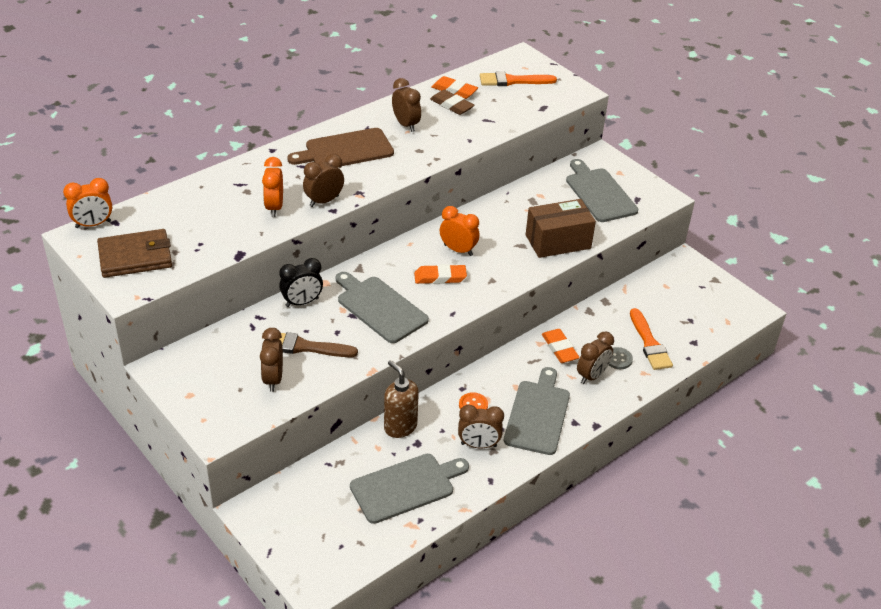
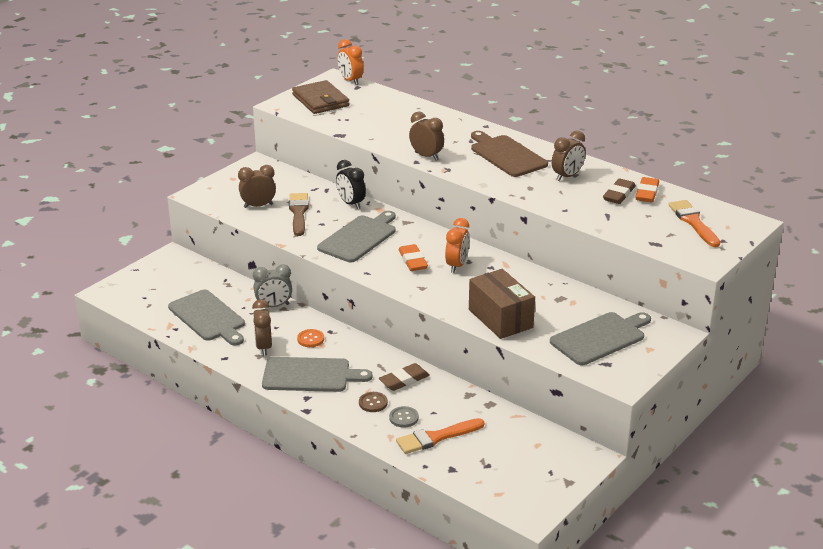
camera: 80 degrees right, 10 degrees down
orange clock [262,157,283,217] -> none
brown soap dispenser [384,360,419,438] -> grey clock [253,264,292,307]
orange eraser [542,329,580,363] -> brown eraser [379,363,430,391]
brown clock [577,332,614,384] -> brown button [359,392,388,412]

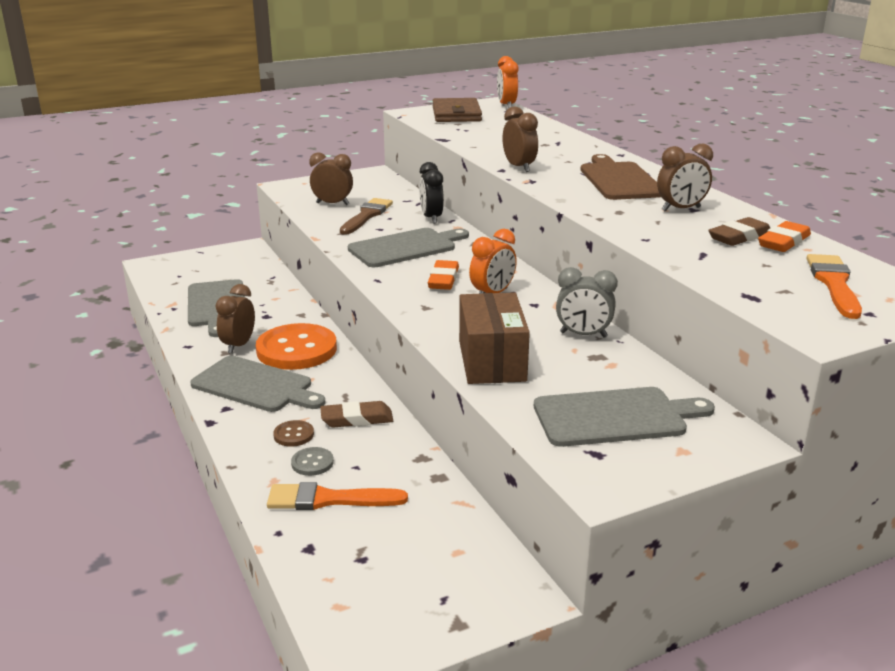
camera: 25 degrees right, 5 degrees down
grey clock [253,264,292,307] -> grey clock moved to [556,267,618,338]
orange button [297,329,324,347] -> orange button [256,323,337,370], size x2.33

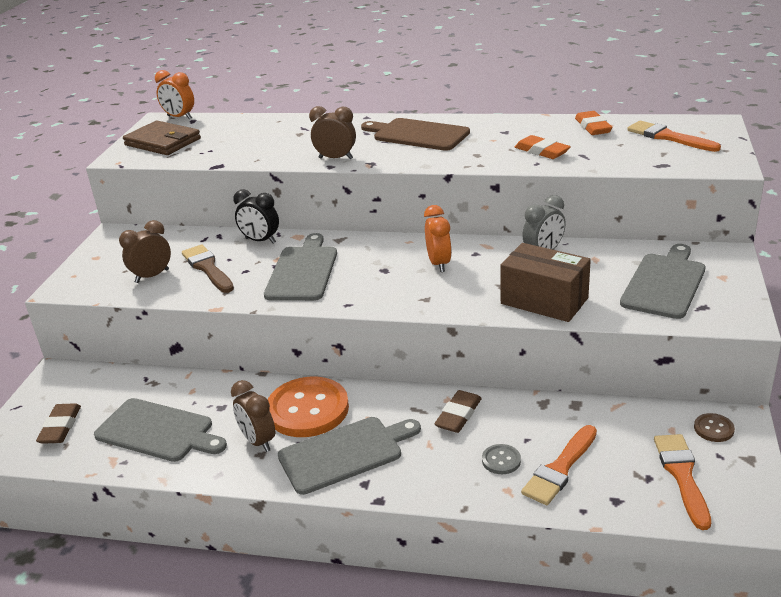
camera: 50 degrees left, 5 degrees up
brown button [273,420,314,447] -> brown button moved to [694,413,735,442]
orange eraser [428,260,459,290] -> orange eraser moved to [515,135,571,159]
brown clock [657,144,713,211] -> none
brown eraser [708,217,770,246] -> brown eraser moved to [36,403,81,444]
none -> orange brush [654,434,711,530]

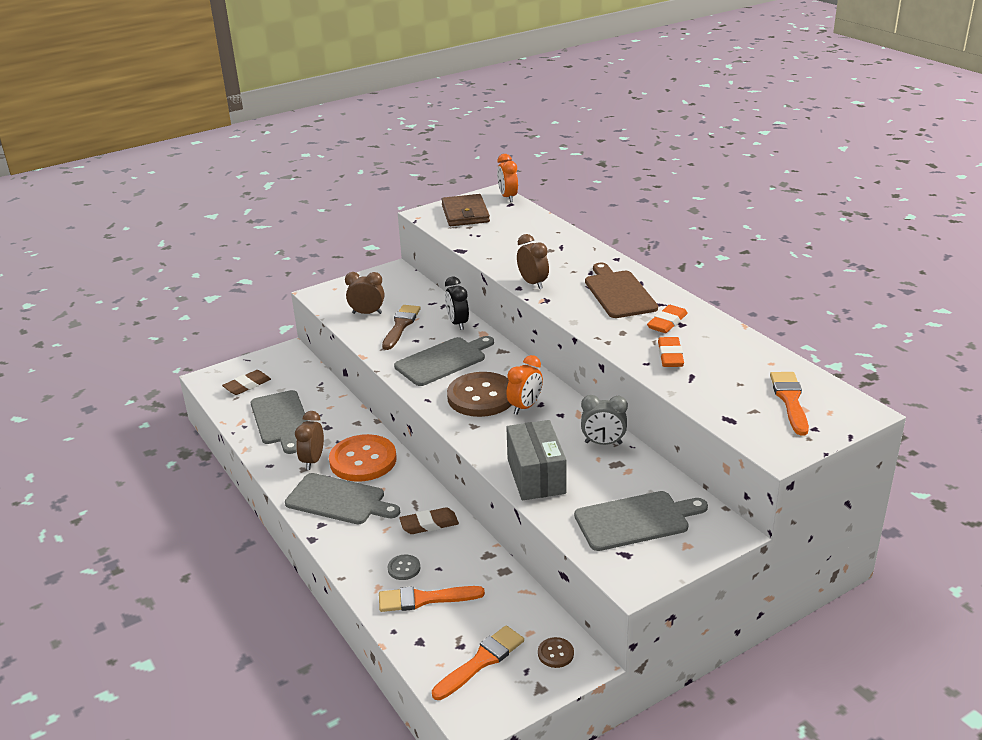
camera: 45 degrees right, 0 degrees up
brown box [500,243,591,322] -> grey box [506,420,566,500]
orange eraser [575,111,612,135] -> orange eraser moved to [647,305,688,333]
none -> brown button [447,372,512,417]

